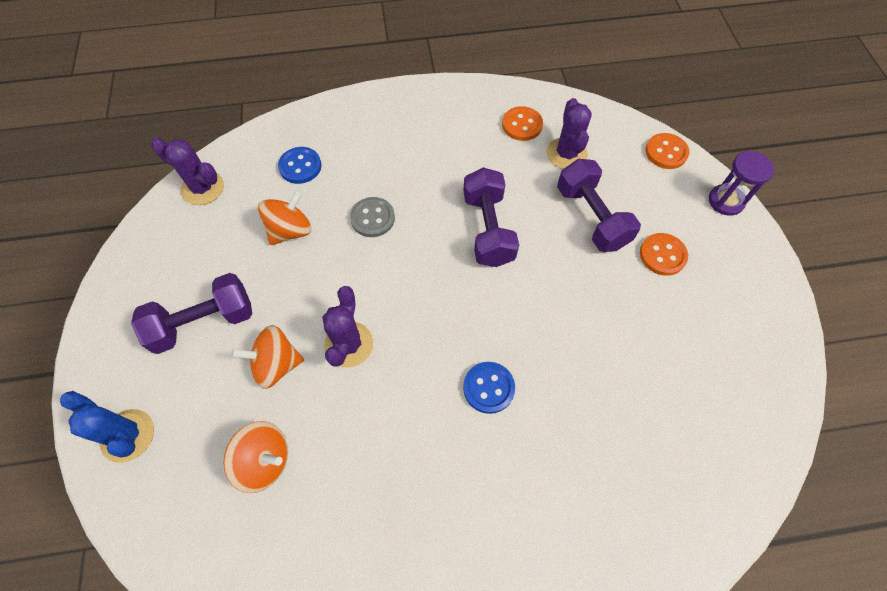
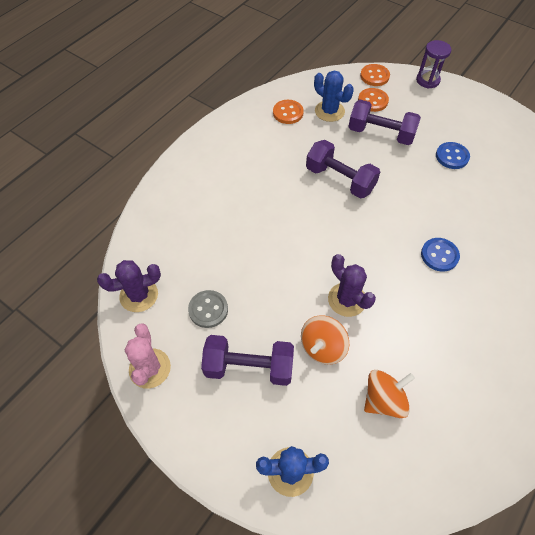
camera: 45 degrees left, 5 degrees down
purple dumbbell [131,273,252,354] -> purple dumbbell turned 75 degrees clockwise [201,335,294,386]
orange spinning top [258,190,311,245] -> none
blue button [278,147,322,184] -> blue button moved to [436,142,470,169]
grey button [350,197,395,237] -> grey button moved to [188,290,228,328]
purple cactus [547,98,592,169] -> blue cactus [314,71,354,122]
orange button [640,233,688,276] -> orange button moved to [358,88,389,112]
none -> pink cactus [124,323,171,389]

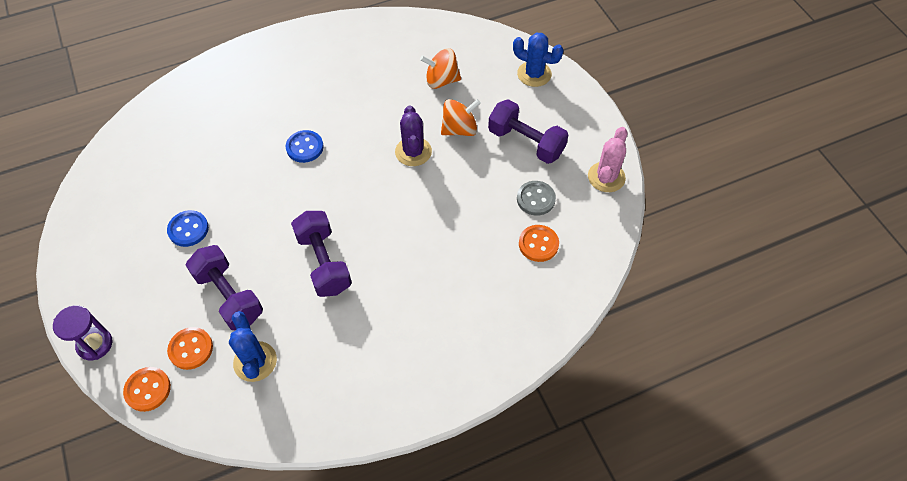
camera: 150 degrees left, 0 degrees up
purple cactus [97,260,161,312] -> none
orange button [273,100,304,124] -> orange button moved to [519,225,559,262]

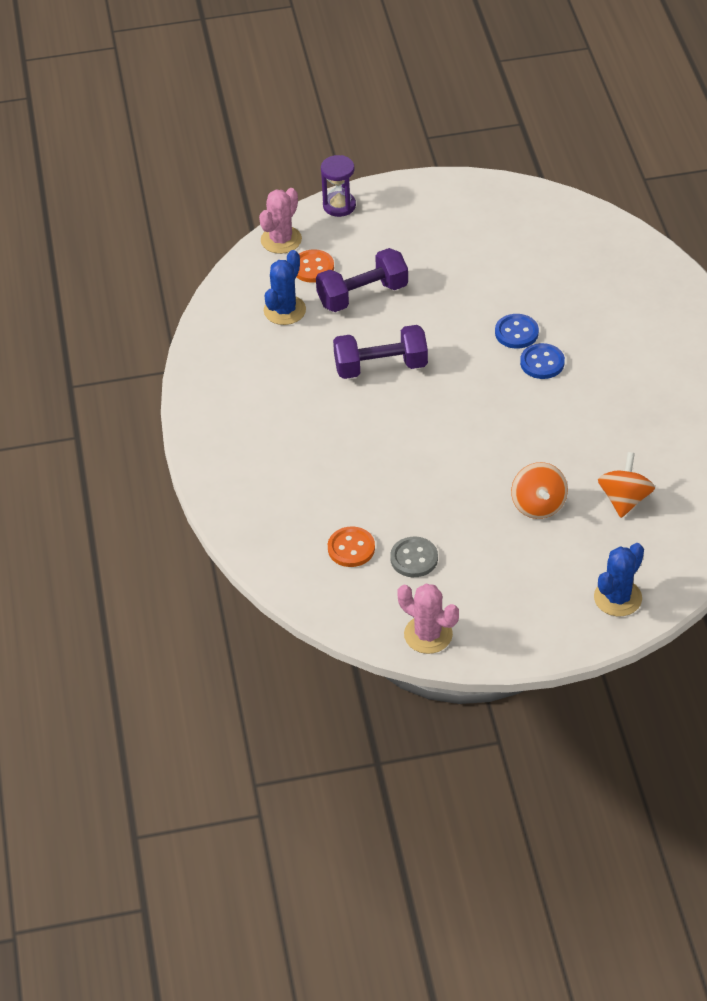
camera: 105 degrees right, 10 degrees down
orange button [123,367,171,412] -> pink cactus [259,188,302,254]
blue button [167,210,209,247] -> blue button moved to [495,314,539,349]
blue cactus [229,311,277,382] -> blue cactus turned 60 degrees counterclockwise [264,250,306,325]
purple cactus [395,106,432,166] -> none
purple dumbbell [488,99,568,164] -> none

